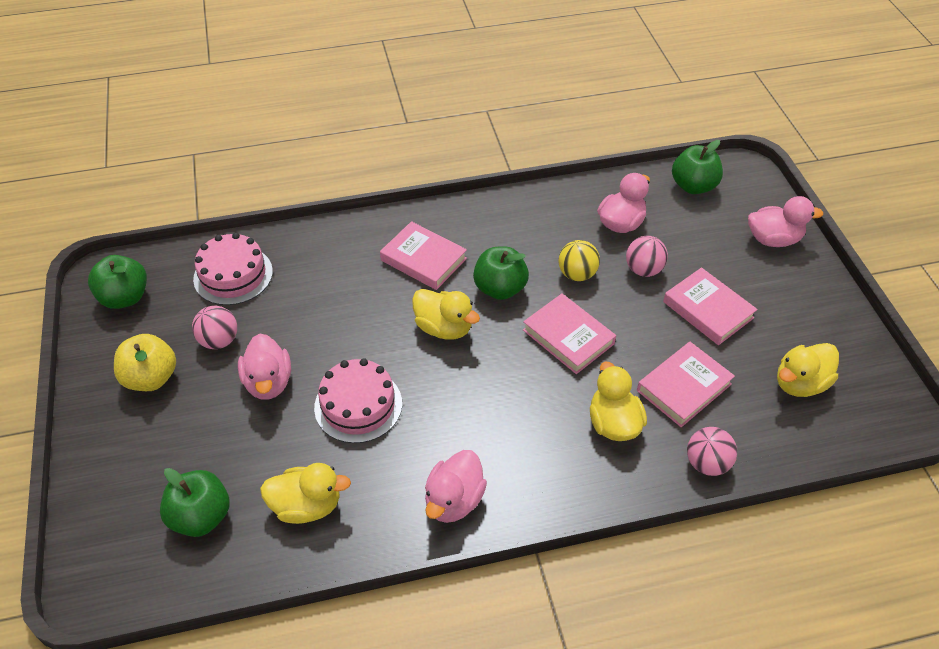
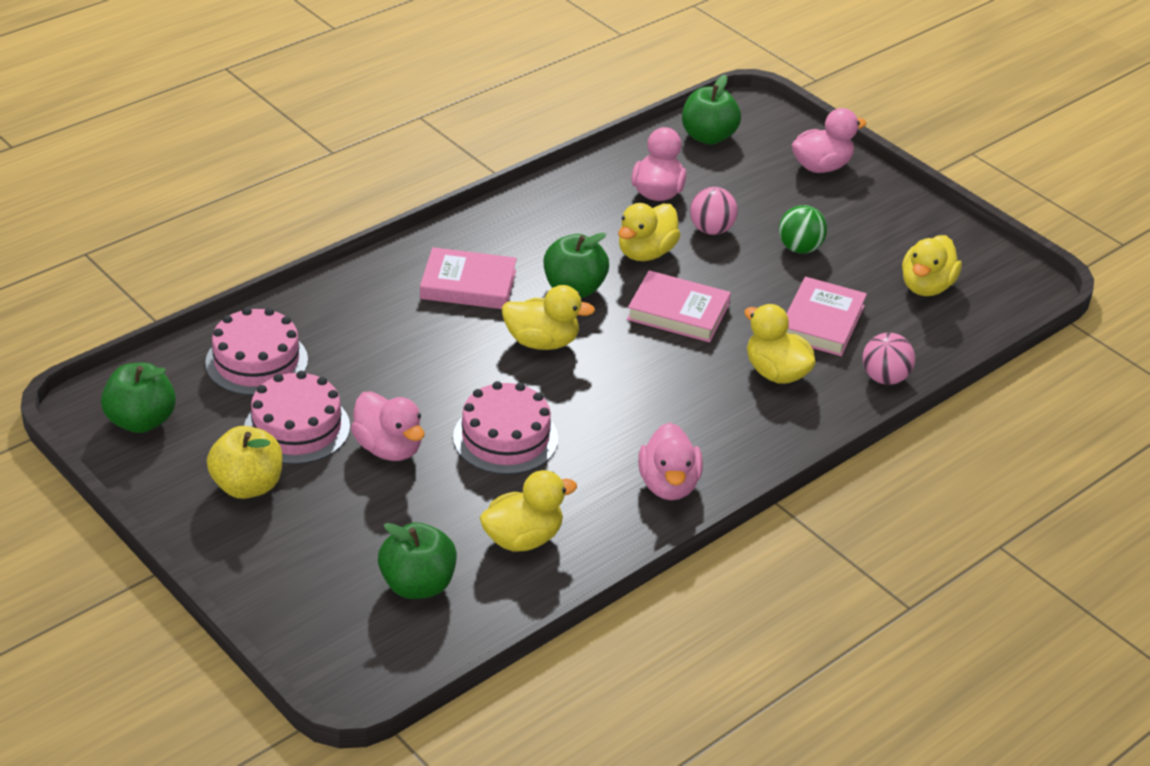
camera: 30 degrees left, 10 degrees down
pink ball [192,305,237,349] -> pink cake [244,371,350,464]
yellow ball [558,240,600,281] -> yellow duck [618,203,680,261]
pink book [663,267,758,345] -> green ball [779,205,827,253]

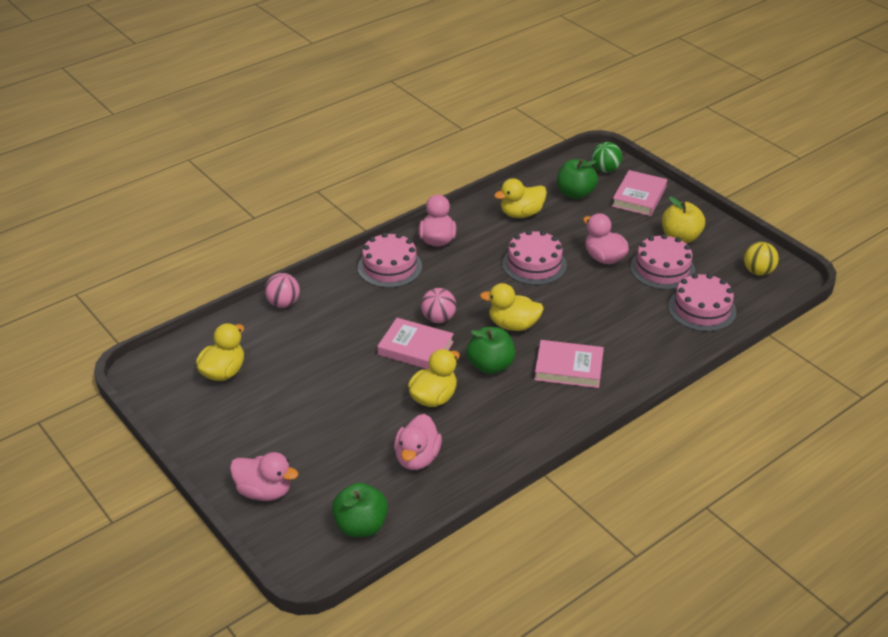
camera: 175 degrees left, 0 degrees up
green apple [101,363,176,433] -> yellow ball [744,242,779,276]
pink ball [690,187,738,235] -> pink ball moved to [421,288,456,323]
yellow duck [744,304,816,384] -> none
green ball [779,205,827,253] -> green ball moved to [592,142,622,172]
pink book [786,277,867,356] -> pink book moved to [612,170,667,216]
pink duck [792,108,867,173] -> pink duck turned 135 degrees counterclockwise [230,452,298,501]
none -> pink cake [358,233,422,288]

